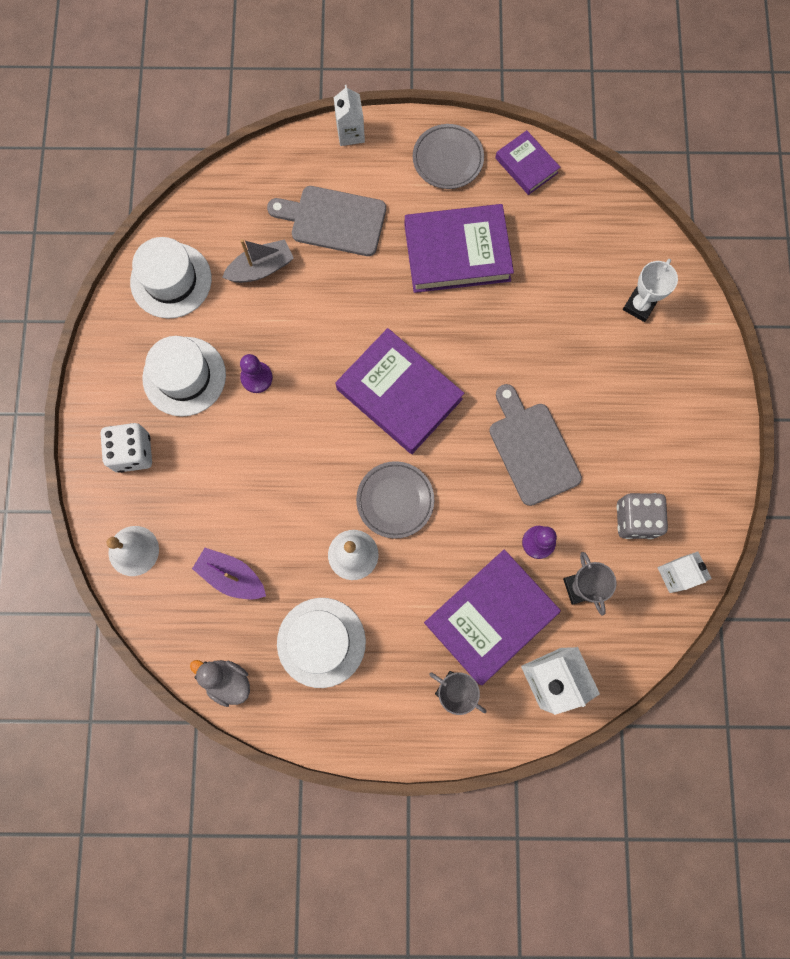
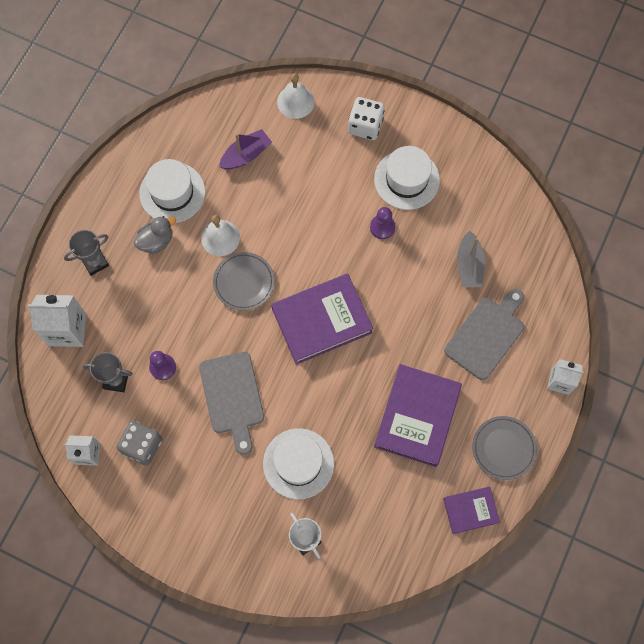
camera: 115 degrees right, 5 degrees down
white hat [130,237,212,318] -> white hat moved to [263,428,334,499]
grey duck [190,660,250,707] -> grey duck moved to [134,216,176,254]
purple book [424,549,561,685] -> none
grey cutting board [489,384,582,506] -> grey cutting board turned 75 degrees clockwise [199,352,264,455]

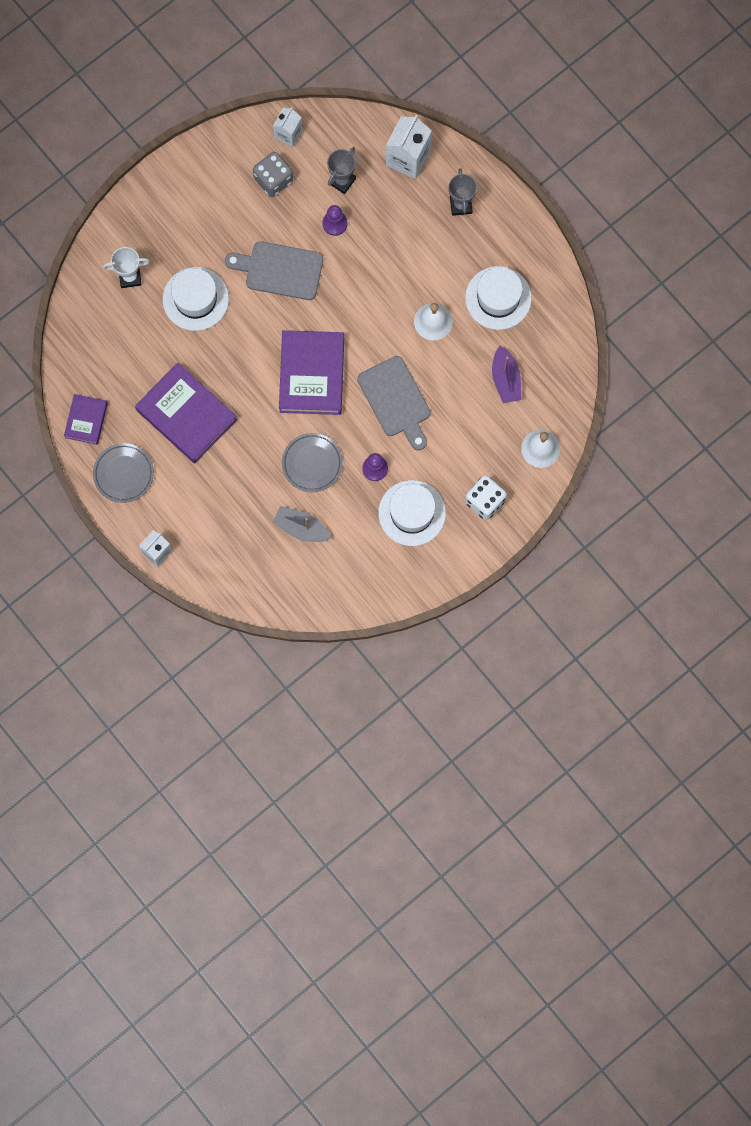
camera: 115 degrees right, 5 degrees up
grey duck [134,216,176,254] -> none
grey plate [213,252,275,311] -> grey plate moved to [282,433,343,492]
grey cutting board [444,289,524,380] -> grey cutting board moved to [357,356,431,450]

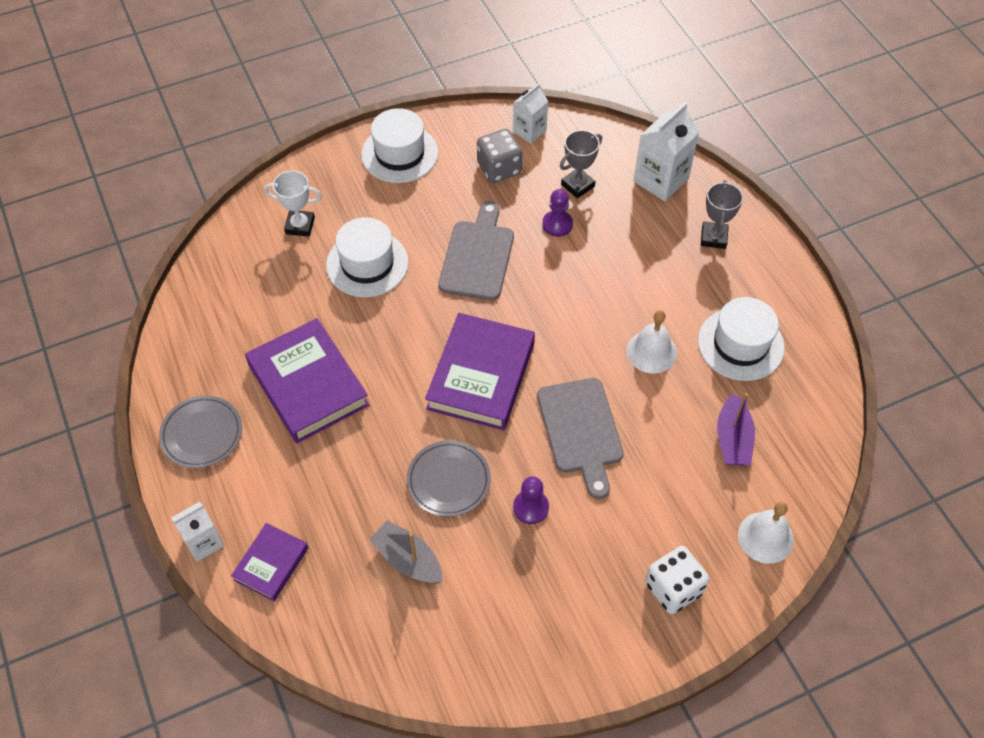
camera: 15 degrees right, 20 degrees down
purple book [64,394,108,445] -> purple book moved to [231,523,308,601]
grey cutting board [225,241,323,300] -> grey cutting board turned 75 degrees clockwise [438,201,514,300]
white hat [378,480,446,546] -> white hat moved to [361,108,438,183]

